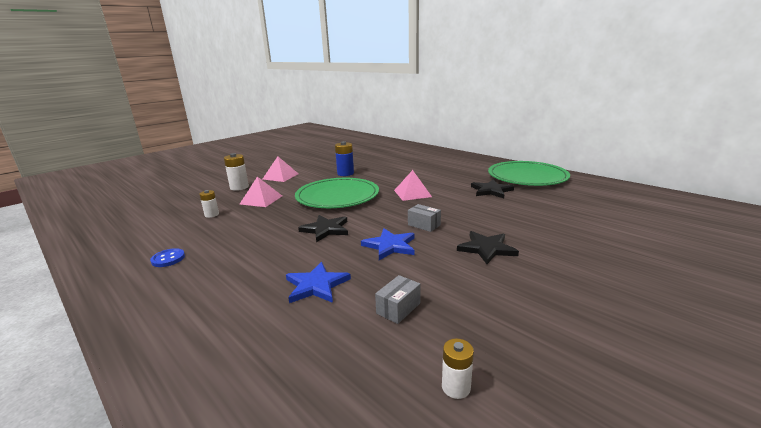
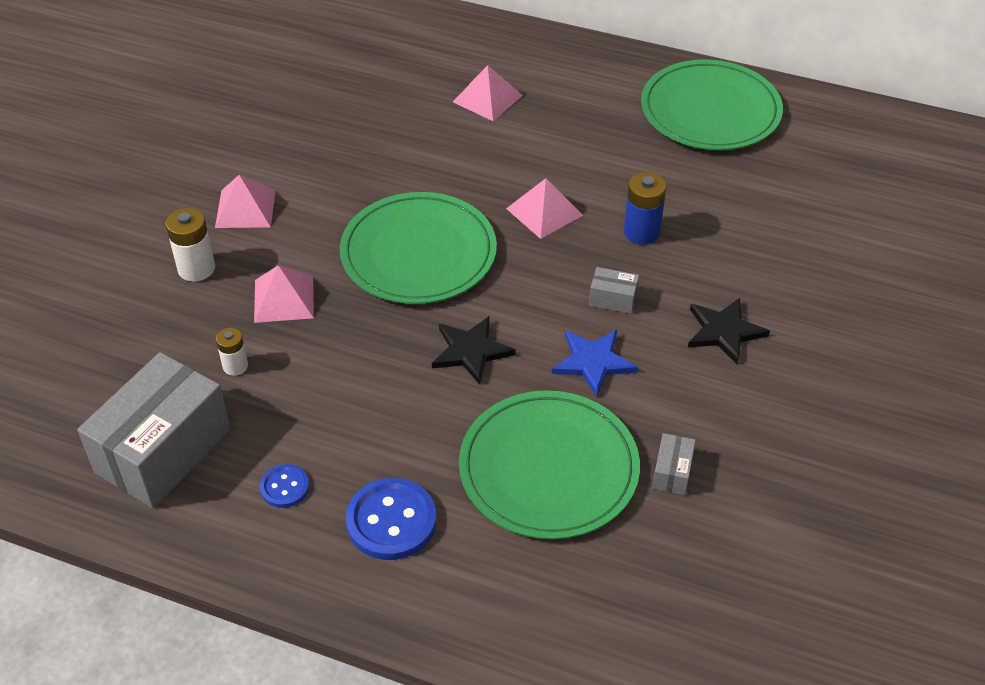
camera: 25 degrees left, 25 degrees up
blue star [286,262,351,303] -> green plate [459,390,640,539]
blue battery [335,141,354,176] -> blue battery moved to [624,172,666,245]
white battery [442,339,474,399] -> none
black star [471,179,514,198] -> none
none -> grey box [77,352,231,508]
none -> blue button [346,478,437,560]
none -> pink pyramid [453,65,523,121]

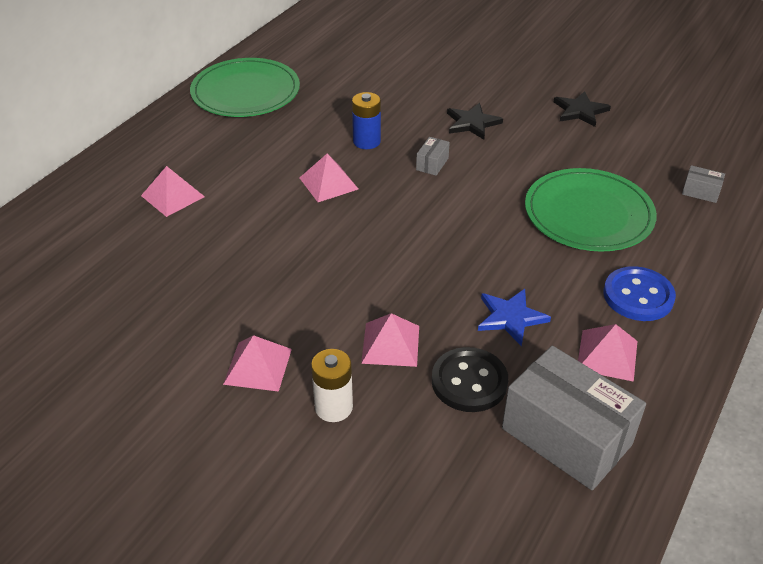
camera: 80 degrees left, 5 degrees down
white battery [216,328,248,376] -> black button [432,347,508,412]
blue button [260,464,309,508] -> pink pyramid [578,324,637,382]
green plate [340,192,497,304] -> none
black star [432,316,515,385] -> black star moved to [554,91,611,127]
blue star [552,330,638,397] -> blue star moved to [478,289,551,346]
grey box [652,433,696,496] -> grey box moved to [682,165,725,203]

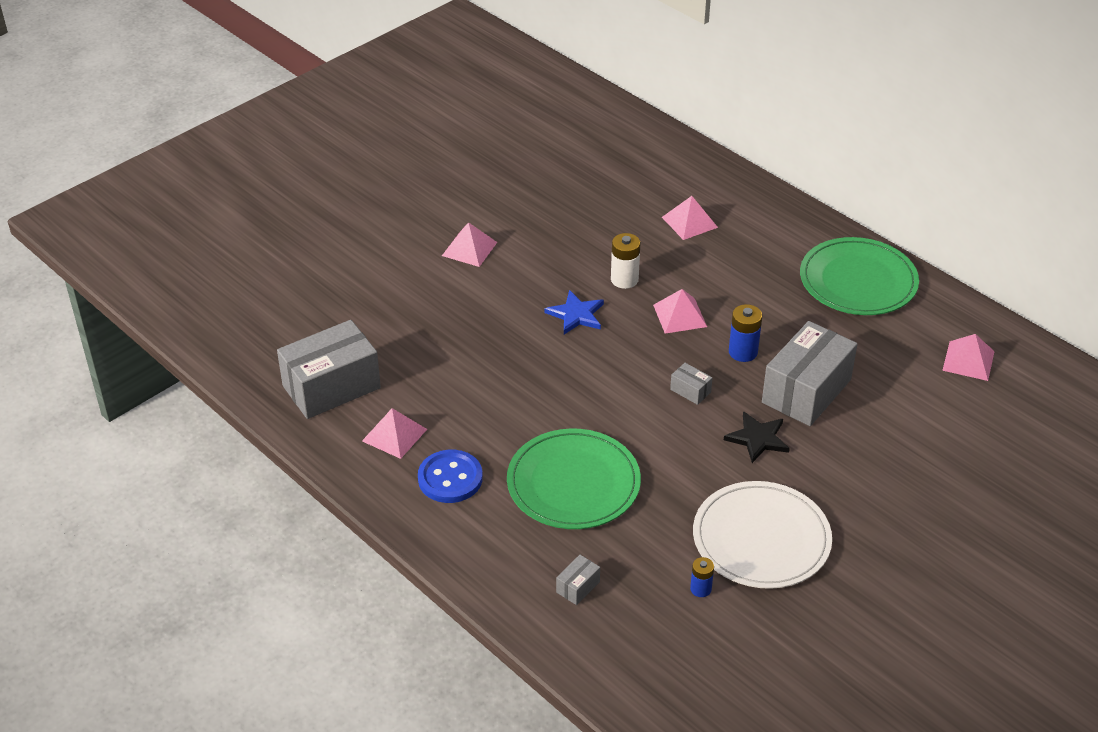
camera: 105 degrees right, 0 degrees up
white battery [311,349,353,422] -> white battery moved to [611,233,641,289]
pink pyramid [361,313,419,367] -> pink pyramid moved to [942,334,995,381]
black button [432,347,508,412] -> none
blue star [478,289,551,346] -> blue star moved to [545,290,604,334]
black star [554,91,611,127] -> white plate [693,481,832,589]
none -> blue battery [690,557,714,597]
none -> grey box [762,321,857,426]

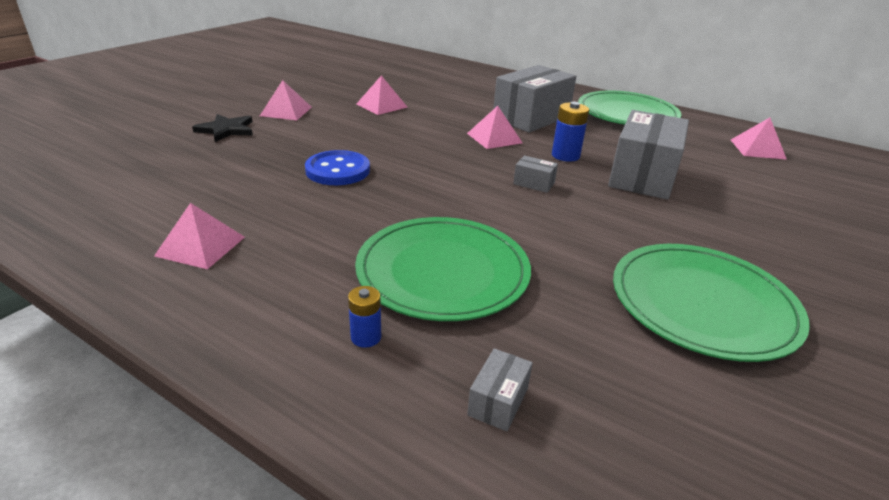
camera: 15 degrees left, 10 degrees down
grey box [277,320,381,419] -> grey box moved to [493,65,576,133]
blue button [418,450,483,503] -> blue button moved to [305,150,370,185]
blue star [545,290,604,334] -> none
white battery [611,233,641,289] -> none
pink pyramid [662,196,718,240] -> pink pyramid moved to [356,75,408,115]
blue battery [690,557,714,597] -> blue battery moved to [348,286,381,348]
white plate [693,481,832,589] -> green plate [613,244,810,362]
black star [724,411,790,463] -> black star moved to [192,114,253,142]

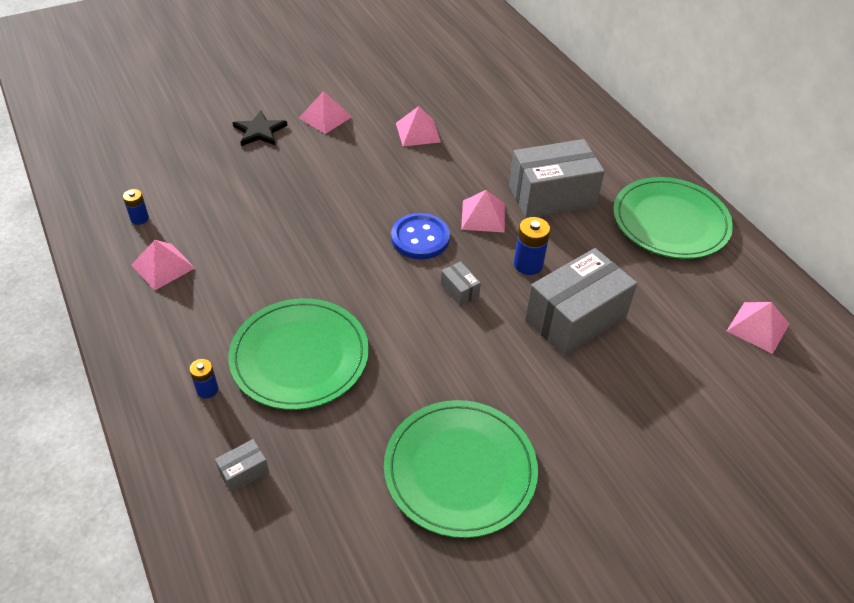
camera: 30 degrees right, 15 degrees up
blue button [305,150,370,185] -> blue button moved to [391,213,450,260]
none -> blue battery [123,189,149,225]

